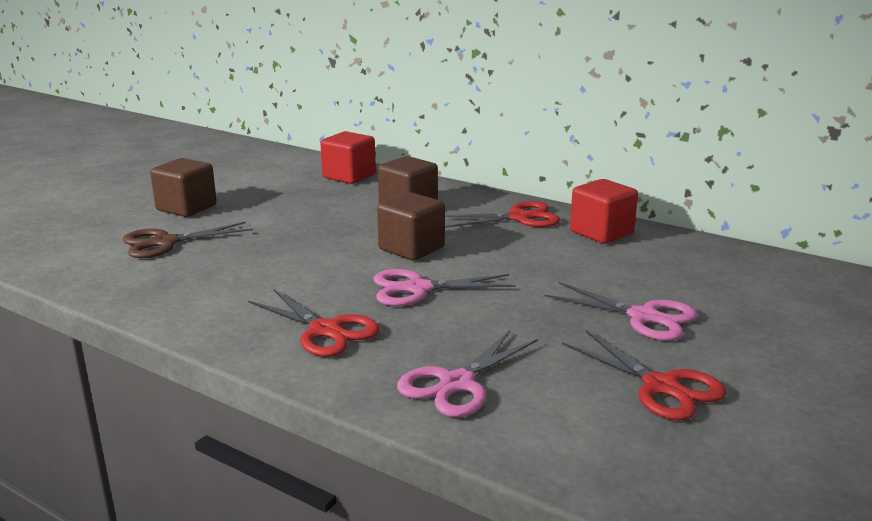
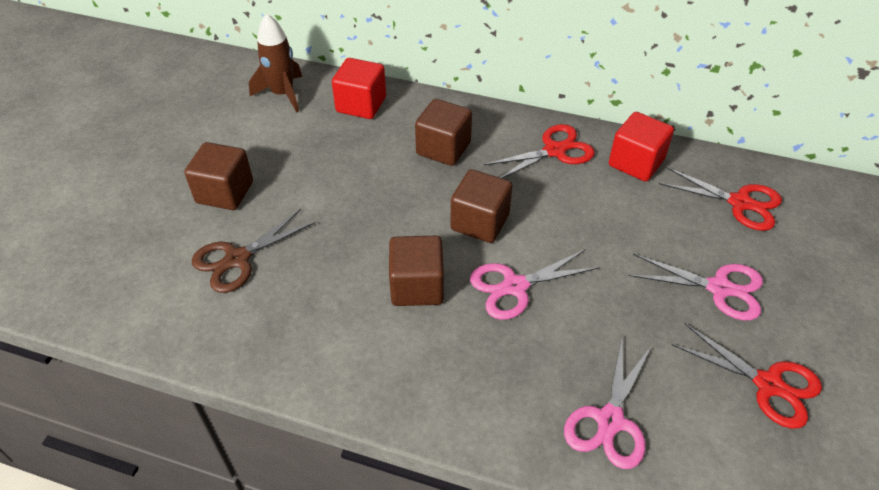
camera: 15 degrees left, 25 degrees up
red scissors [248,289,380,357] -> red scissors moved to [658,167,782,231]
none -> brown rocket [249,14,302,113]
none -> brown cube [389,236,444,306]

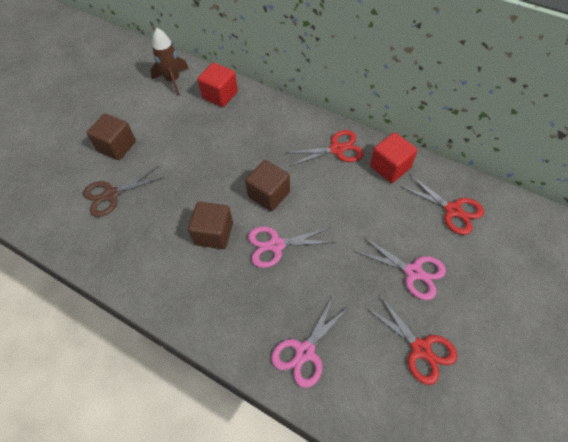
camera: 15 degrees right, 10 degrees up
brown cube [415,99,472,166] -> none

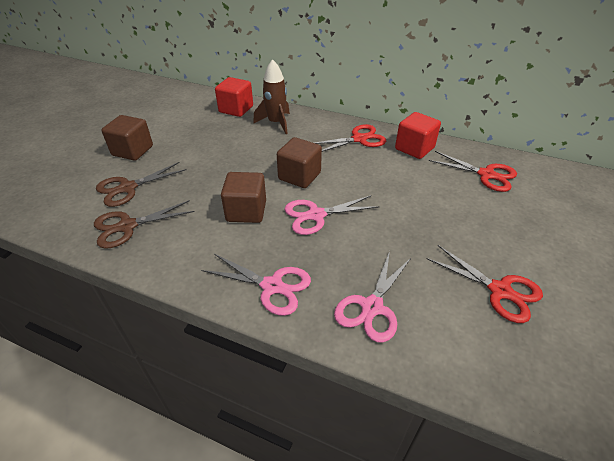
camera: 10 degrees left, 15 degrees down
brown rocket [150,28,189,95] -> brown rocket moved to [253,59,290,134]
pink scissors [354,237,446,300] -> pink scissors moved to [201,254,311,316]
none -> brown scissors [94,200,195,249]

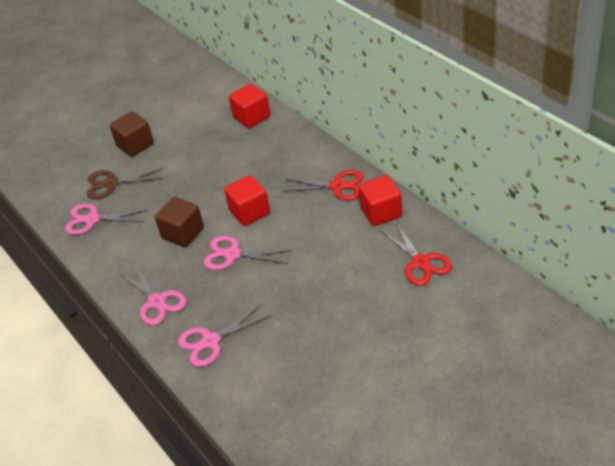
camera: 35 degrees right, 0 degrees up
brown scissors [94,200,195,249] -> pink scissors [65,204,148,235]
brown rocket [253,59,290,134] -> none
brown cube [277,137,322,188] -> red cube [224,175,270,226]
red scissors [427,245,543,323] -> none

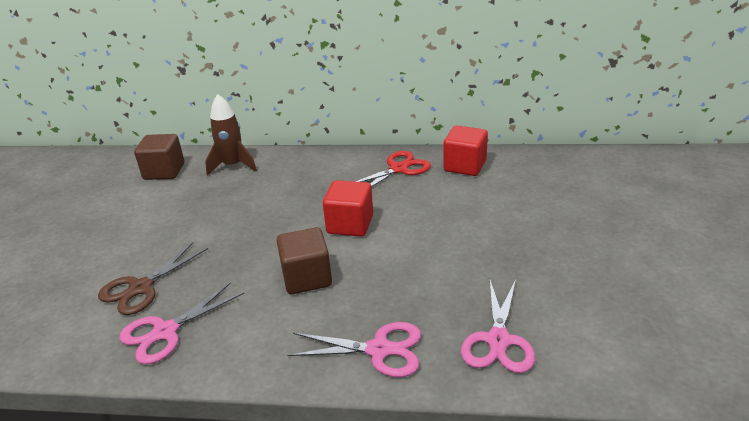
camera: 50 degrees left, 10 degrees down
brown cube [110,111,154,157] -> brown cube moved to [134,134,184,180]
pink scissors [203,236,292,270] -> none
red cube [229,84,270,128] -> brown rocket [205,94,257,176]
red scissors [380,223,452,286] -> none

